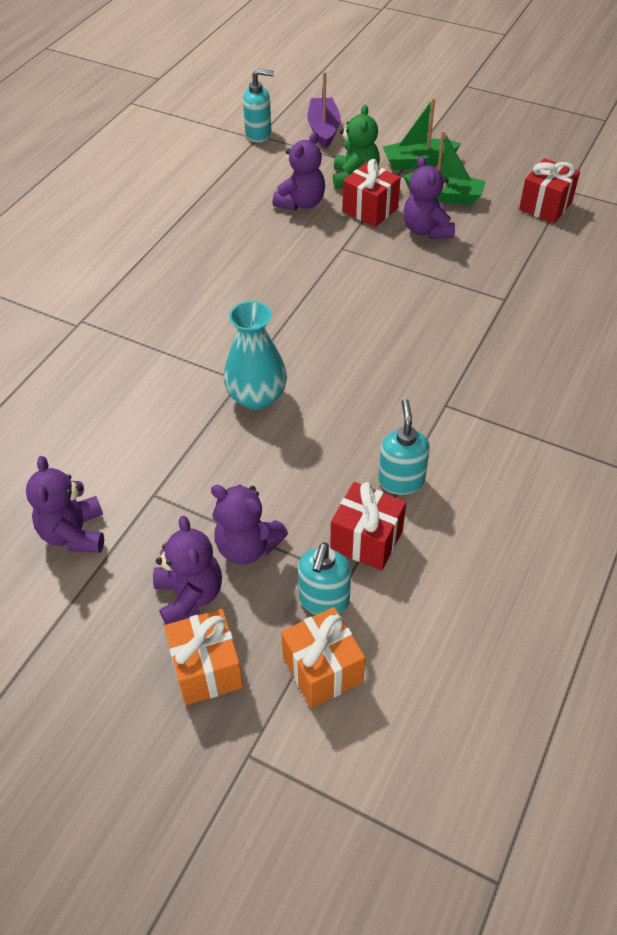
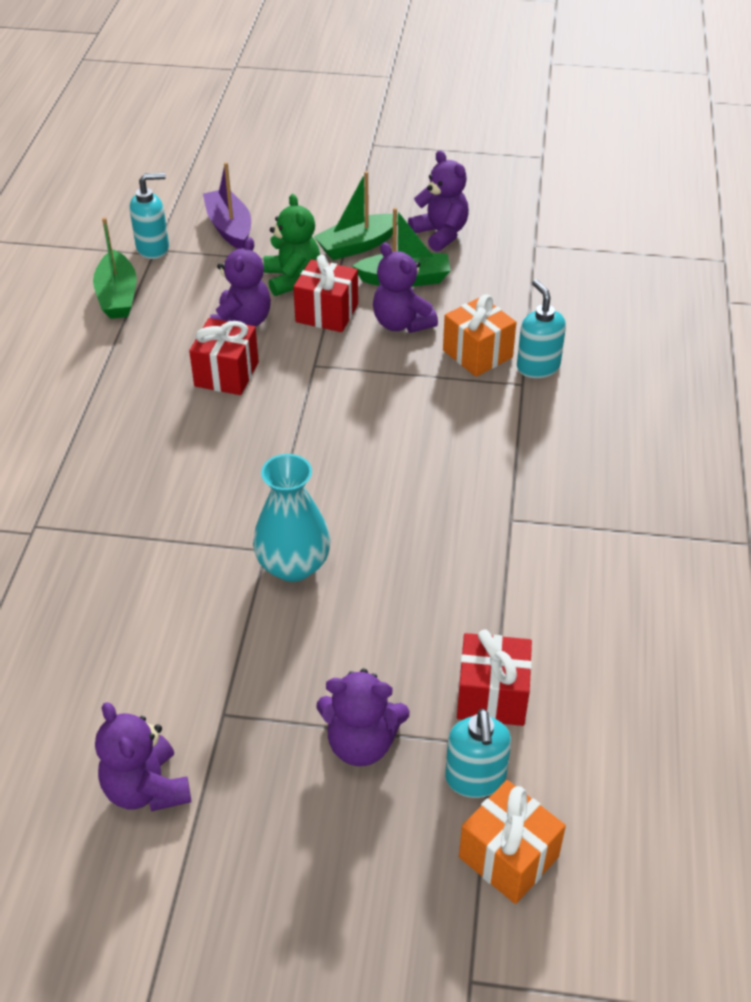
camera: 20 degrees left, 5 degrees down
purple teddy bear [153,516,222,625] -> purple teddy bear moved to [408,150,469,252]
orange gift [164,609,243,705] -> orange gift moved to [443,294,516,377]
turquoise soap dispenser [378,399,430,495] -> turquoise soap dispenser moved to [517,279,566,378]
red gift [519,158,580,223] -> red gift moved to [189,318,259,395]
none -> green boat [93,217,136,319]

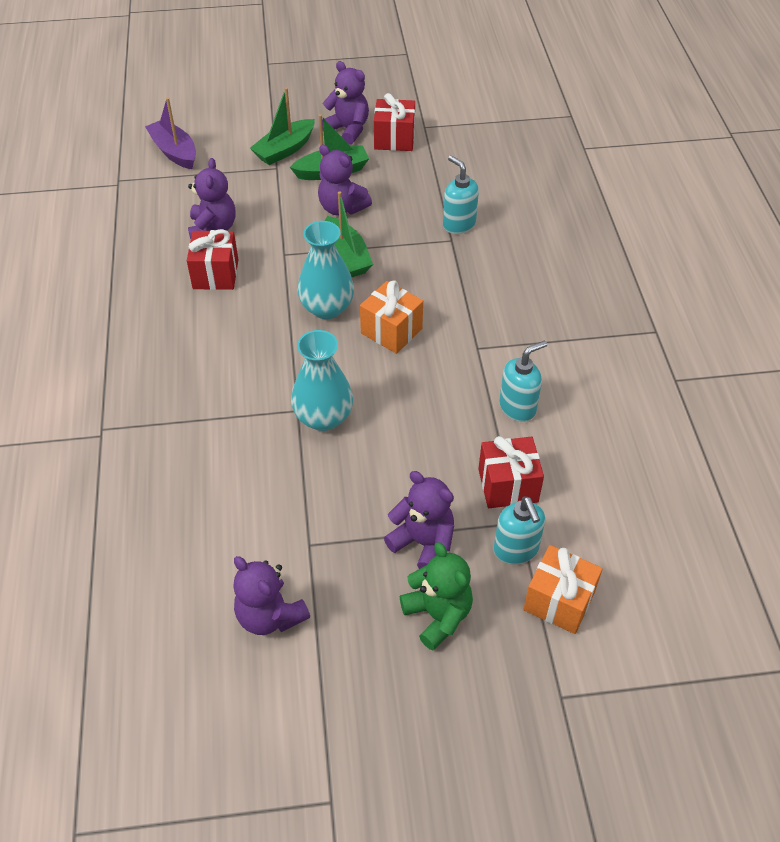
camera: 15 degrees left, 5 degrees up
green boat [93,217,136,319] -> green boat moved to [325,191,373,277]
turquoise soap dispenser [130,173,169,259] -> turquoise soap dispenser moved to [499,340,547,422]
green teddy bear [263,194,320,296] -> green teddy bear moved to [400,542,473,651]
red gift [293,255,358,332] -> red gift moved to [374,93,415,151]
purple teddy bear [316,669,409,766] -> purple teddy bear turned 135 degrees counterclockwise [384,471,454,569]
orange gift [443,294,516,377] -> orange gift moved to [360,281,423,354]
none -> turquoise vase [297,221,354,319]

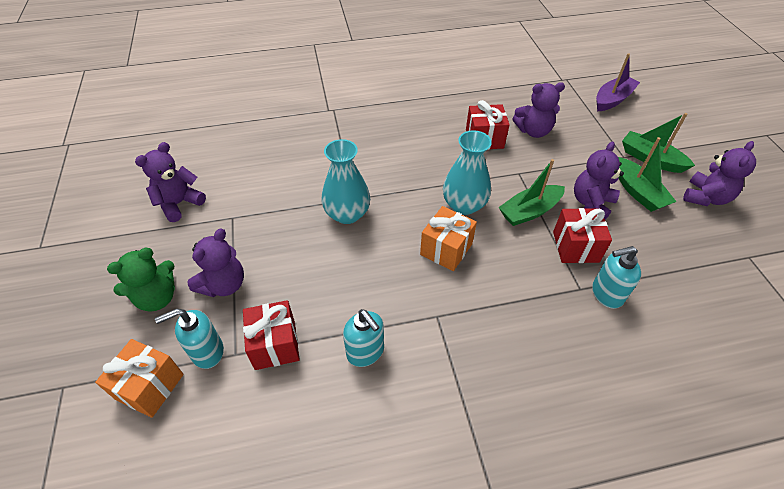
camera: 85 degrees right, 0 degrees up
red gift [374,93,415,151] -> red gift moved to [553,208,612,263]
turquoise soap dispenser [443,155,479,234] -> turquoise soap dispenser turned 150 degrees counterclockwise [592,246,641,309]

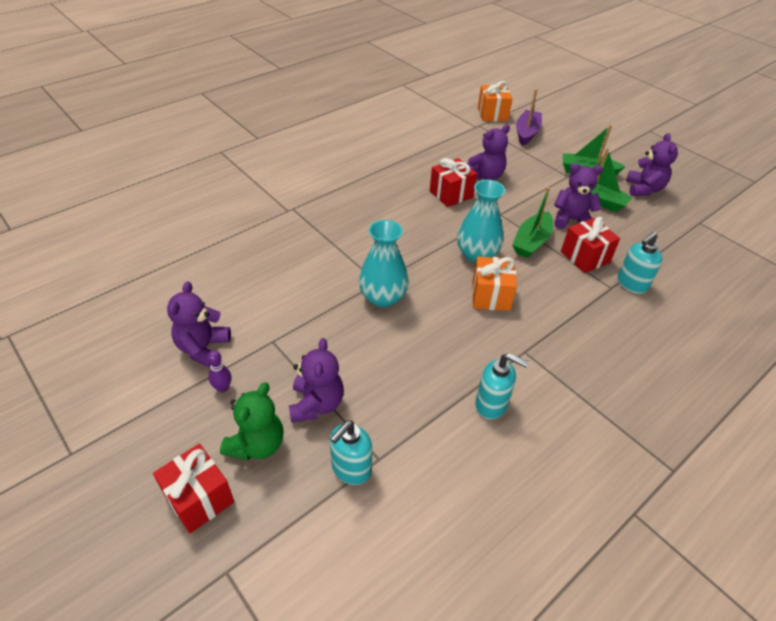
camera: 30 degrees left, 5 degrees down
orange gift [95,339,184,418] -> orange gift moved to [478,81,513,121]
red gift [243,300,300,370] -> red gift moved to [153,444,234,533]
purple teddy bear [574,141,624,220] -> purple teddy bear turned 90 degrees clockwise [554,163,603,229]
none -> purple bowling pin [207,350,231,392]

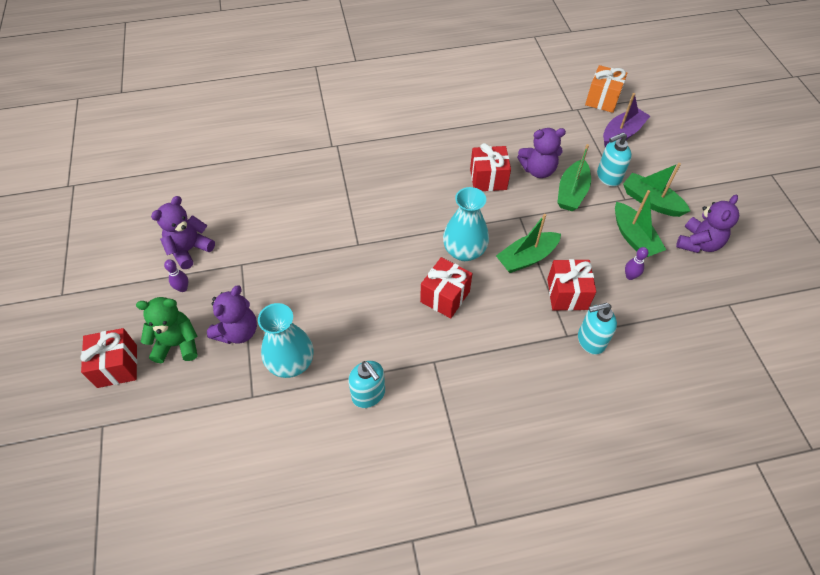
camera: 30 degrees right, 10 degrees up
green teddy bear [220,382,284,461] -> green teddy bear turned 150 degrees counterclockwise [136,297,197,363]
turquoise soap dispenser [330,420,372,485] -> turquoise soap dispenser moved to [597,132,632,186]
turquoise vase [359,220,409,307] -> turquoise vase moved to [258,303,313,378]
orange gift [472,256,517,311] -> red gift [420,257,473,318]
purple teddy bear [554,163,603,229] -> none
none -> green boat [557,144,591,211]
none -> purple bowling pin [625,247,648,280]

